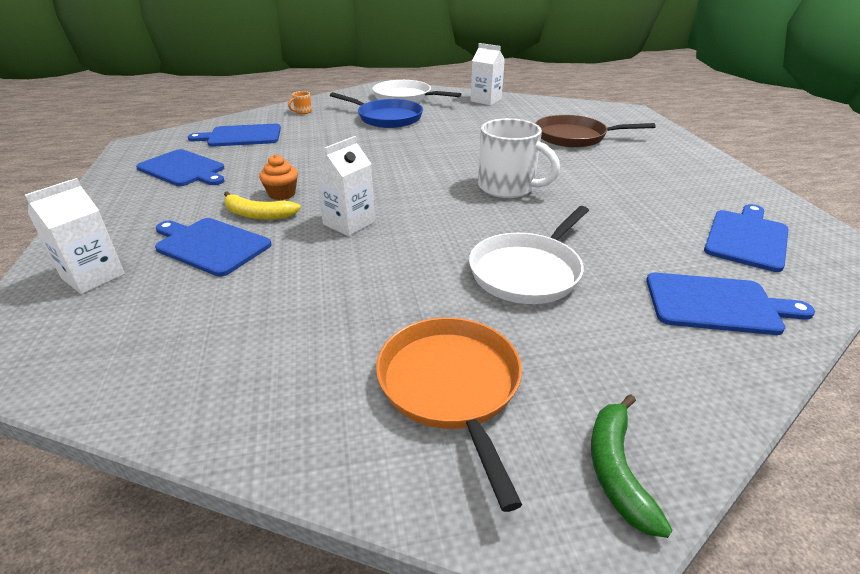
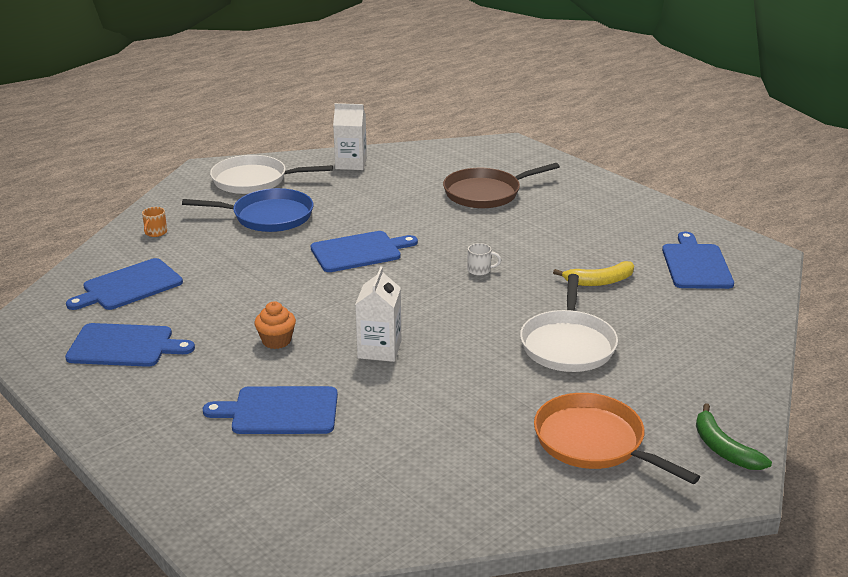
camera: 30 degrees left, 5 degrees down
white carton [25,178,125,294] -> none
yellow banana [224,191,301,220] -> yellow banana moved to [553,261,634,286]
white mug [478,118,560,198] -> white mug [467,243,501,276], size x0.41
blue cutting board [646,273,815,335] -> blue cutting board moved to [311,231,418,272]

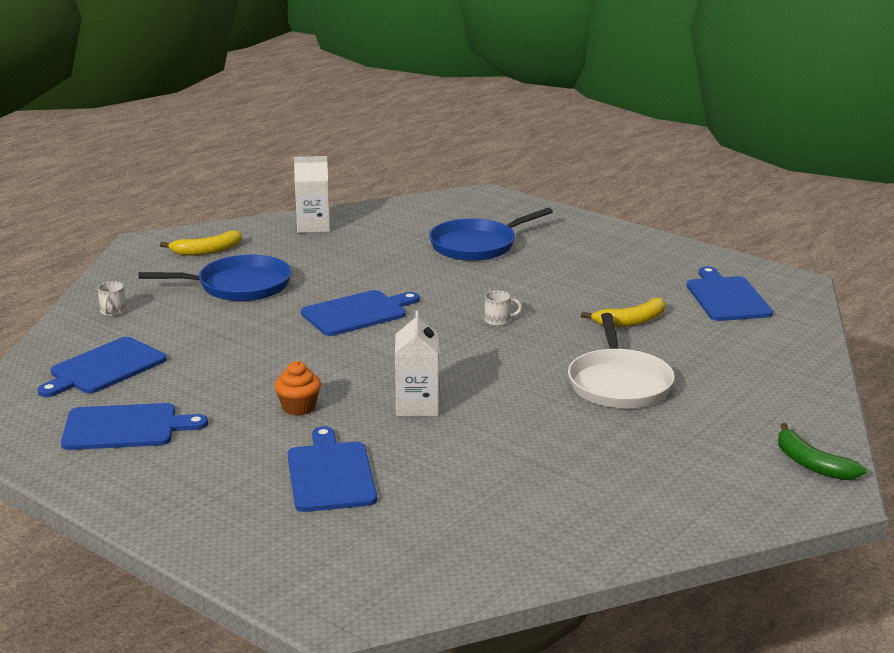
camera: 10 degrees left, 5 degrees down
orange mug [142,207,167,237] -> white mug [97,281,126,316]
blue cutting board [203,386,338,434] -> blue cutting board turned 90 degrees clockwise [288,426,377,512]
white pan [210,155,333,194] -> yellow banana [160,230,242,255]
brown pan [443,163,560,208] -> blue pan [429,208,553,261]
orange pan [534,393,700,484] -> none

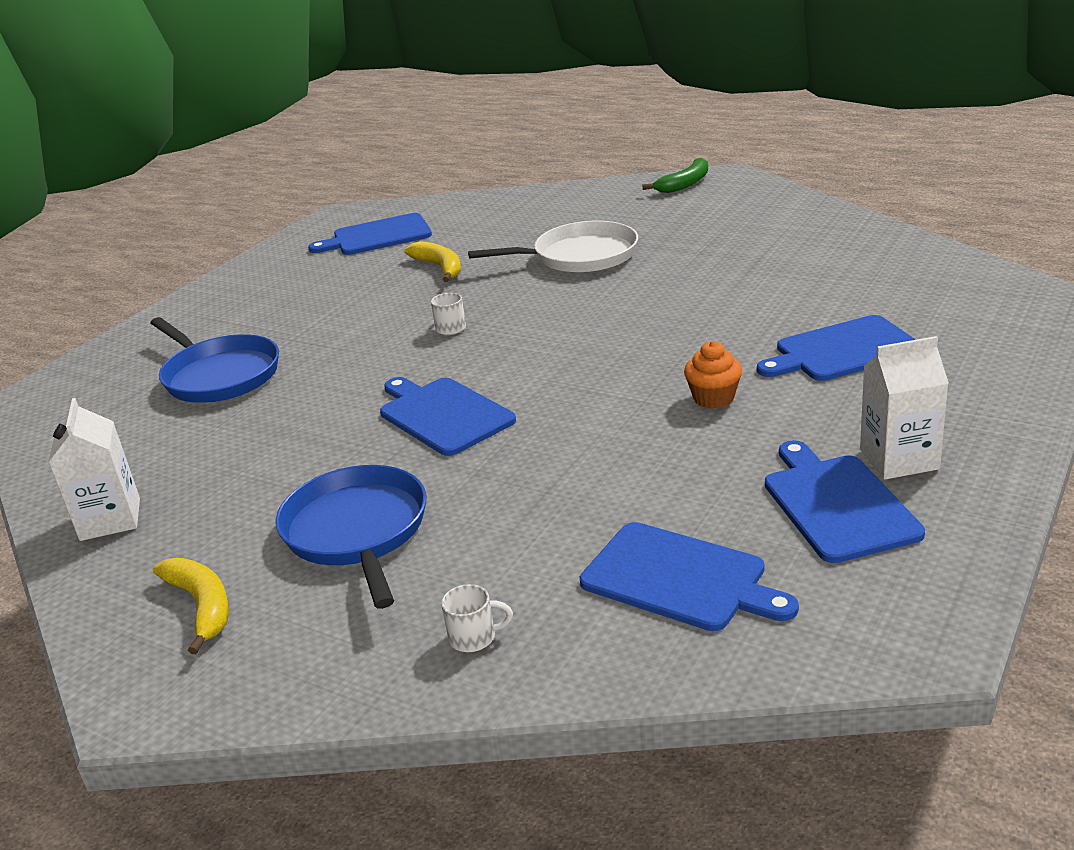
camera: 95 degrees left, 5 degrees up
white carton [395,311,439,416] -> white carton moved to [860,336,949,480]

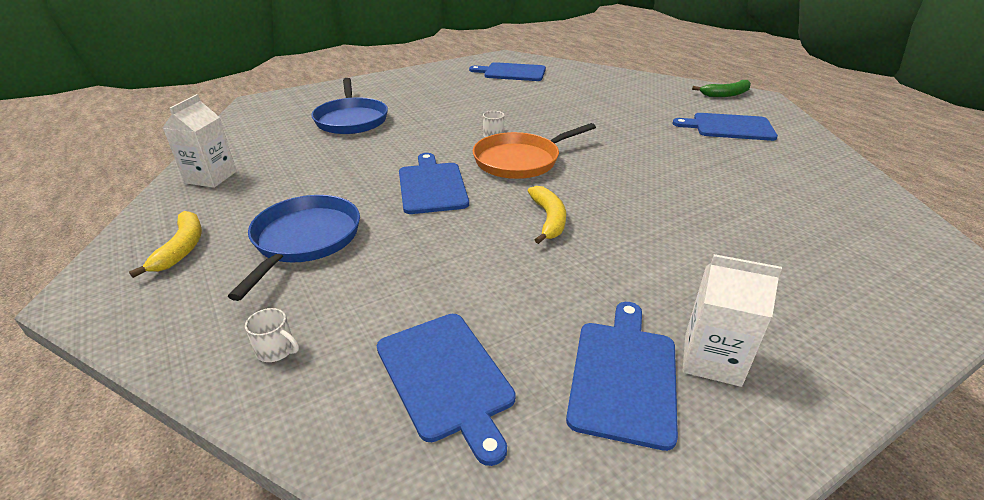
camera: 25 degrees right, 5 degrees up
yellow banana [404,241,461,282] -> yellow banana moved to [528,186,566,244]
white pan [468,221,638,273] -> none
orange cupcake [684,341,742,409] -> none
blue cutting board [757,315,916,381] -> blue cutting board moved to [672,113,778,141]
none -> orange pan [473,123,596,179]

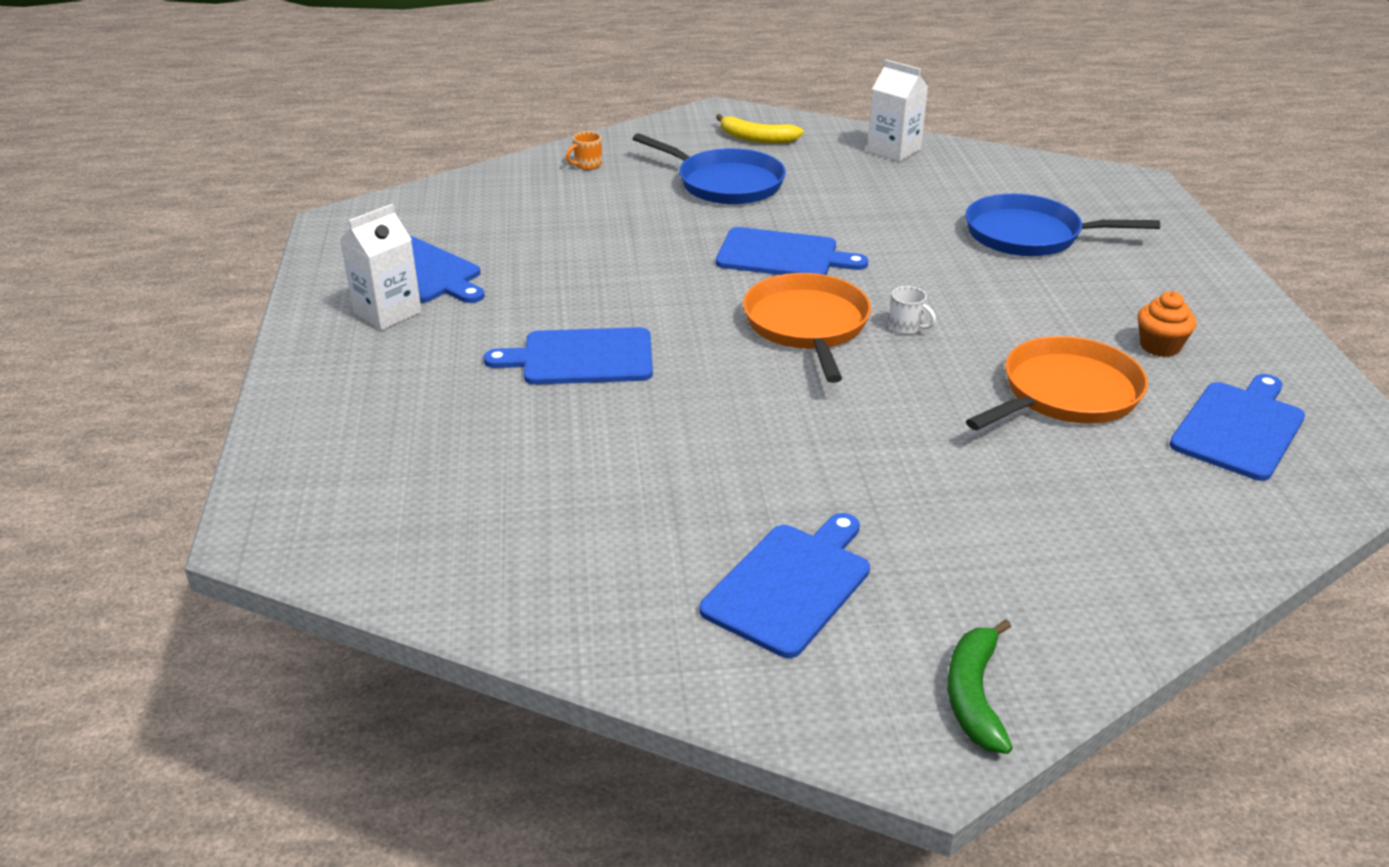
camera: 115 degrees right, 0 degrees up
white mug [245,308,299,362] -> orange mug [566,131,602,170]
blue cutting board [377,314,516,466] -> blue cutting board moved to [483,327,653,385]
yellow banana [528,186,566,244] -> none
none -> orange pan [966,336,1148,430]
none -> orange cupcake [1138,291,1196,357]

